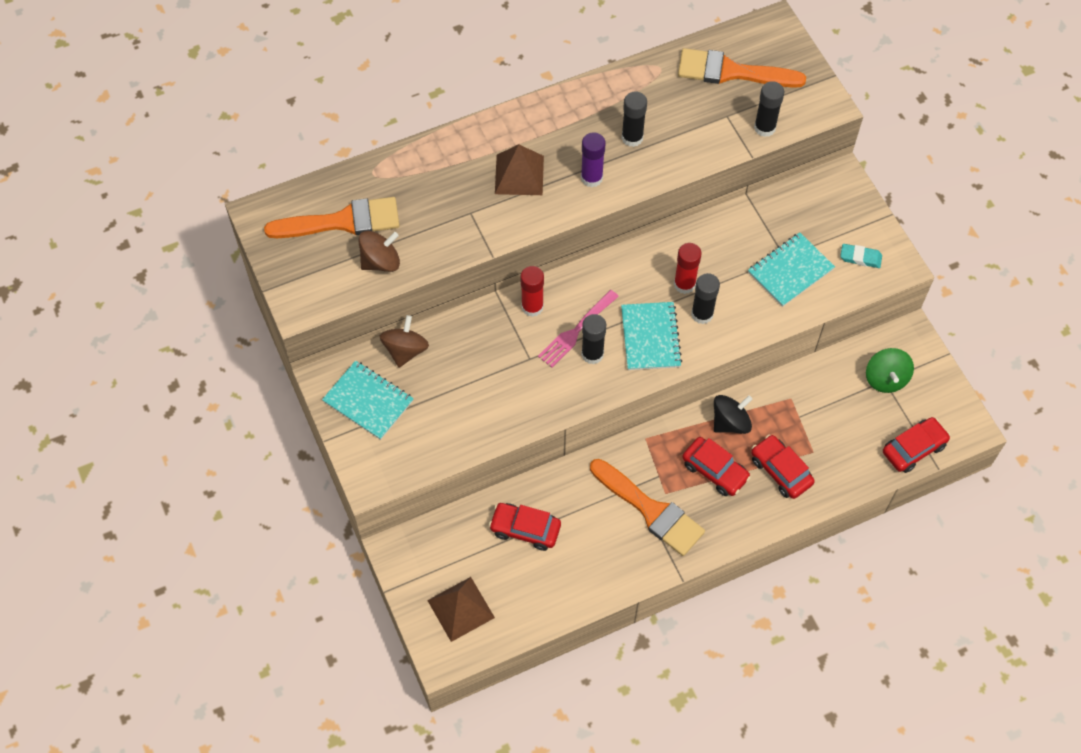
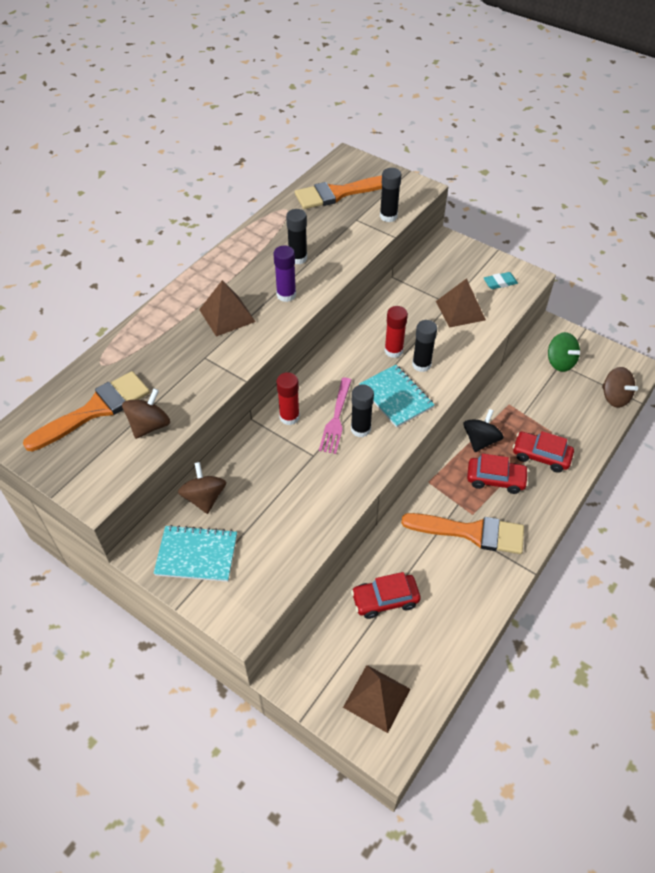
camera: 30 degrees left, 10 degrees down
turquoise notebook [748,232,835,307] -> brown pyramid [436,278,486,328]
red car [883,417,950,473] -> brown spinning top [602,367,638,408]

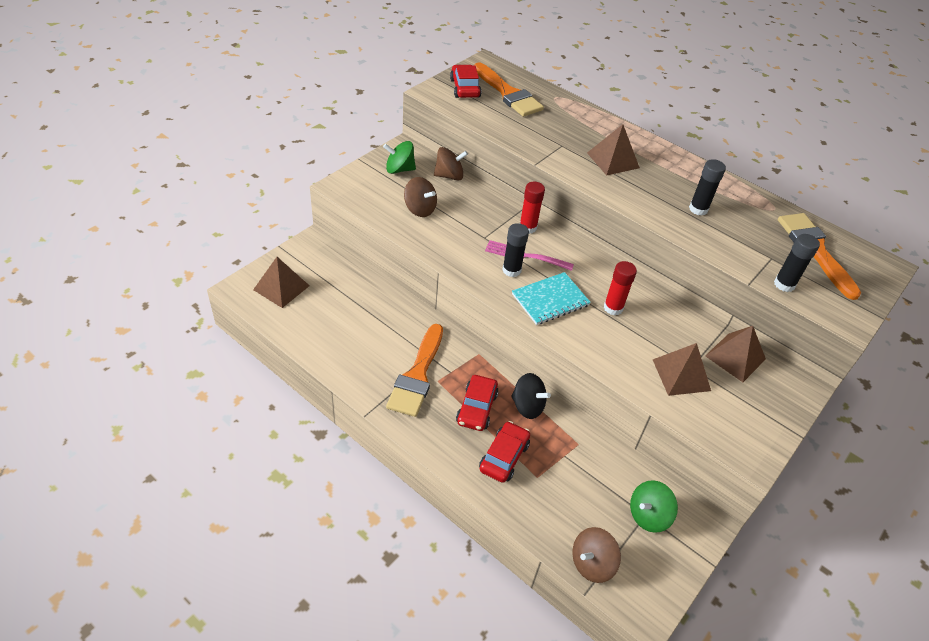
camera: 90 degrees right, 5 degrees down
brown spinning top [122,388,170,439] -> brown spinning top moved to [404,177,437,217]
turquoise notebook [153,525,237,582] -> green spinning top [383,141,416,174]
purple glue stick [274,245,296,302] -> none
red car [351,572,421,619] -> red car moved to [450,65,482,98]
black glue stick [412,320,437,372] -> none
turquoise eraser [484,272,518,289] -> none
none -> brown pyramid [705,326,766,382]

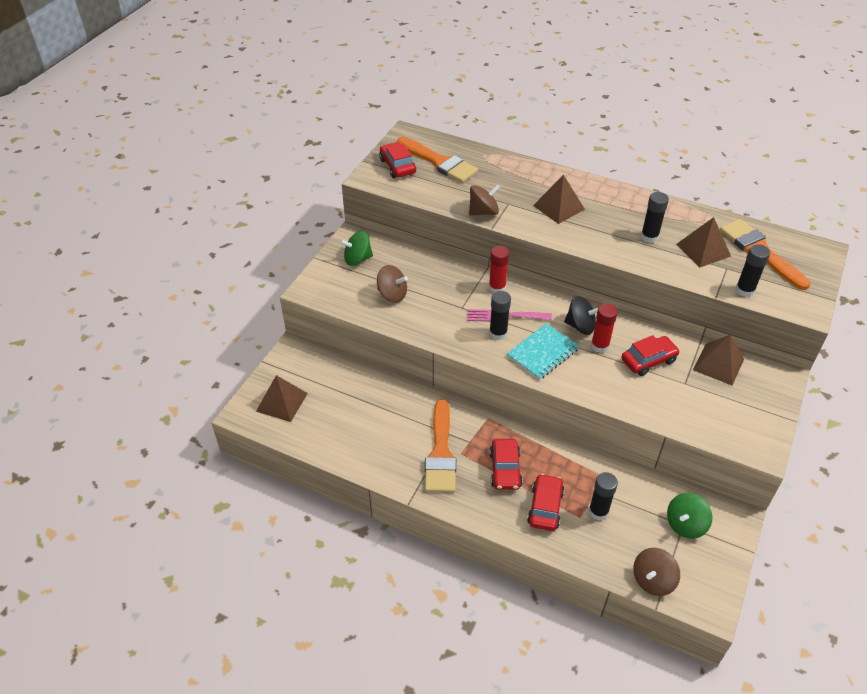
camera: 10 degrees left, 0 degrees up
brown spinning top [434,147,468,181] -> brown spinning top moved to [469,184,500,215]
black spinning top [511,373,551,419] -> black spinning top moved to [564,296,598,335]
brown pyramid [653,343,711,396] -> brown pyramid moved to [676,217,731,268]
none -> black glue stick [589,472,618,520]
none -> red car [622,335,680,376]

